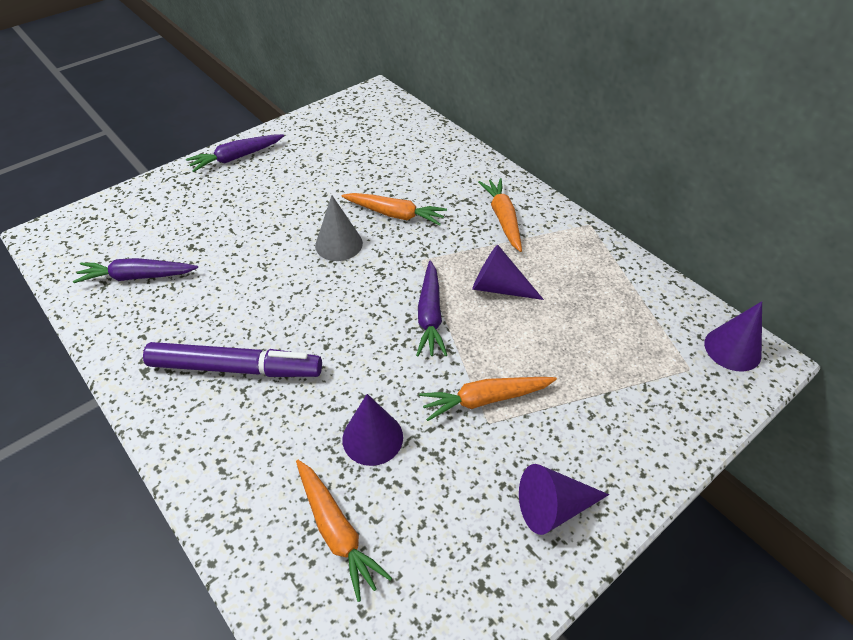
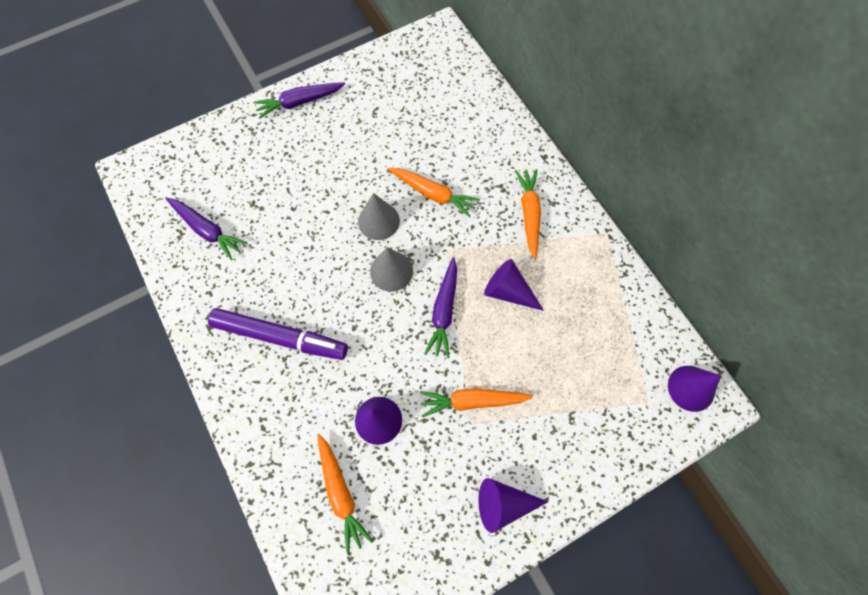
camera: 10 degrees right, 20 degrees up
purple carrot [73,258,198,283] -> purple carrot turned 150 degrees counterclockwise [166,198,247,260]
none -> grey cone [370,247,413,292]

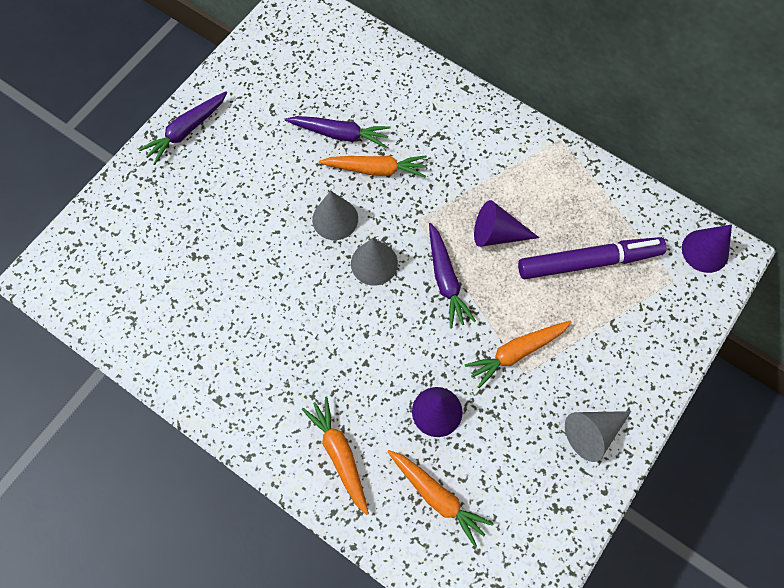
camera: 25 degrees left, 0 degrees up
purple carrot [166,198,247,260] -> purple carrot moved to [285,116,390,148]
purple marker [208,308,348,360] -> purple marker moved to [518,237,667,279]
purple cone [478,478,548,533] -> grey cone [565,411,631,462]
orange carrot [515,169,541,259] -> orange carrot moved to [302,396,369,515]

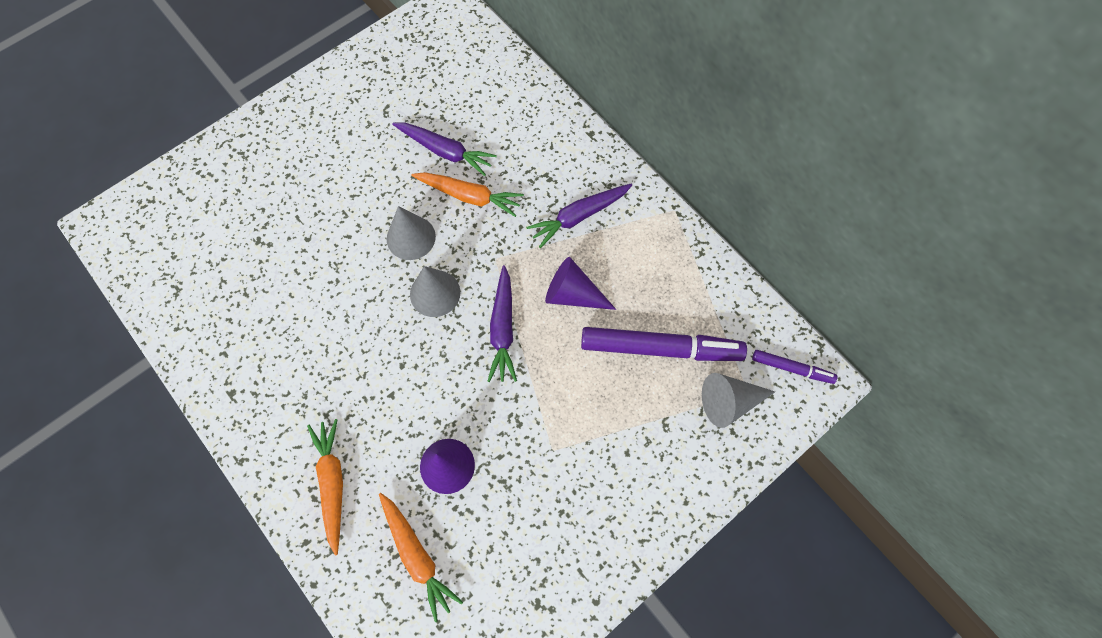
camera: 15 degrees right, 0 degrees up
purple carrot [139,91,228,165] -> purple carrot moved to [526,184,632,248]
orange carrot [465,320,571,388] -> none
grey cone [565,411,631,462] -> grey cone moved to [702,373,775,428]
purple cone [682,225,732,273] -> purple marker [752,350,837,384]

